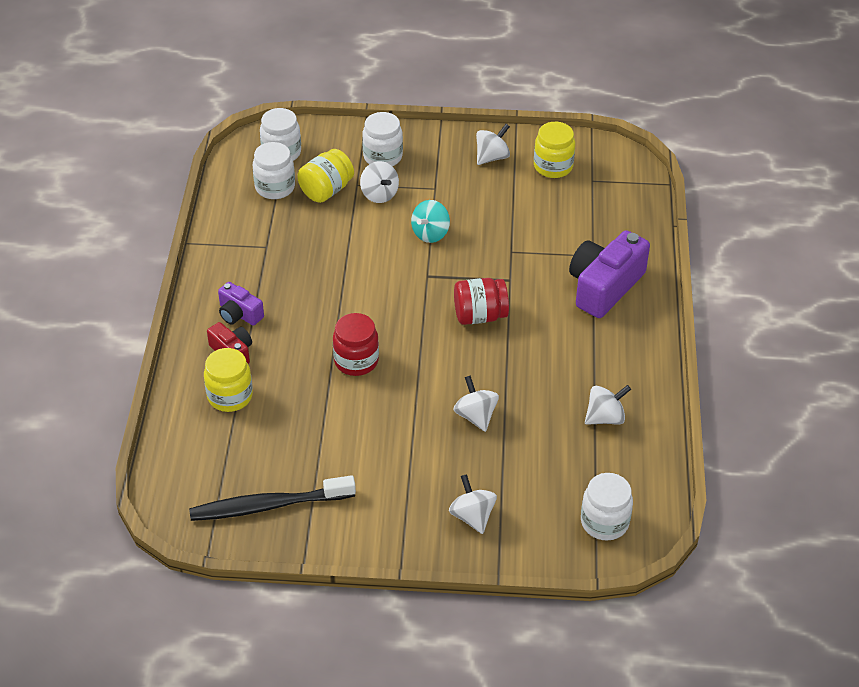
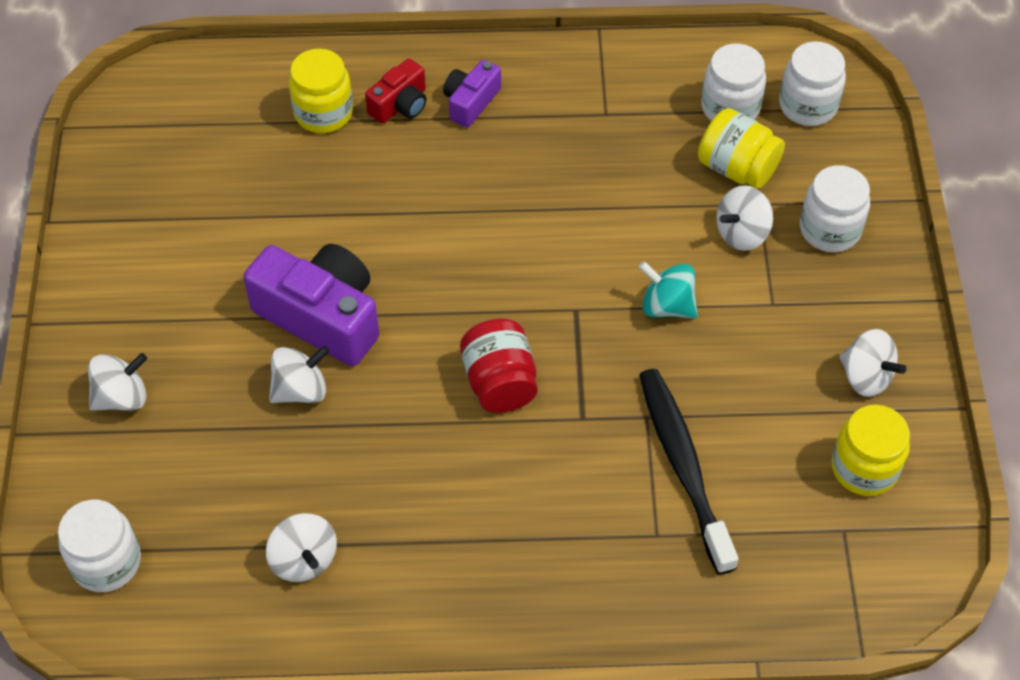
camera: 85 degrees right, 10 degrees up
black toothbrush [189,475,356,521] -> black toothbrush moved to [639,369,738,575]
red jar [333,313,379,376] -> none
purple camera [569,230,650,318] -> purple camera moved to [243,244,379,366]

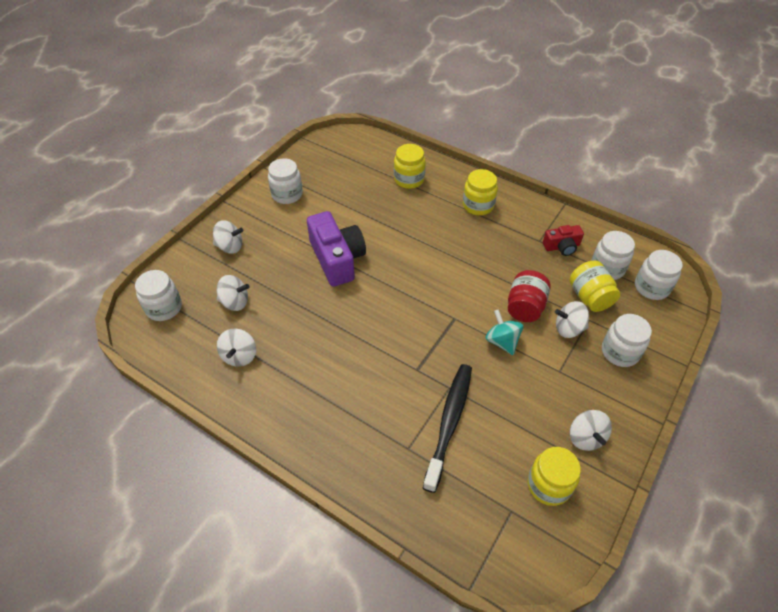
camera: 35 degrees right, 5 degrees down
white spinning top [269,346,330,403] -> white spinning top moved to [217,275,250,311]
red camera [365,58,426,124] -> red camera moved to [543,225,584,256]
purple camera [443,59,501,128] -> yellow jar [463,169,498,215]
red jar [460,318,538,413] -> red jar moved to [508,270,551,322]
none -> white jar [268,158,303,204]

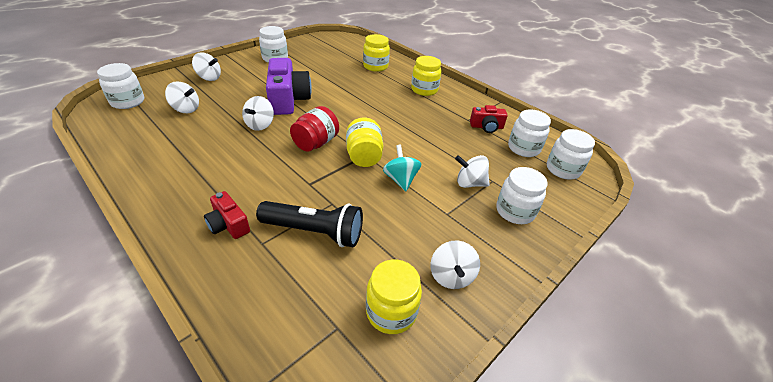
camera: 10 degrees right, 10 degrees down
white spinning top [217,329,256,367] -> white spinning top moved to [242,96,274,131]
black toothbrush [423,364,472,493] -> black flashlight [256,201,363,247]
red jar [508,270,551,322] -> red jar moved to [290,106,339,152]
yellow jar [569,261,620,312] -> yellow jar moved to [346,118,383,167]
none -> red camera [204,191,250,239]

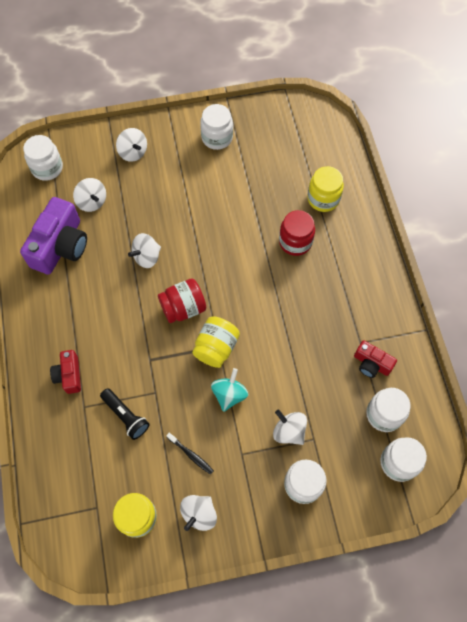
camera: 35 degrees right, 25 degrees up
black flashlight [256,201,363,247] -> black flashlight [100,388,150,440], size x0.66
purple camera [266,58,312,115] -> purple camera moved to [20,197,87,275]
yellow jar [411,56,442,96] -> none
none -> black toothbrush [166,433,214,475]
none -> red jar [279,210,315,256]

